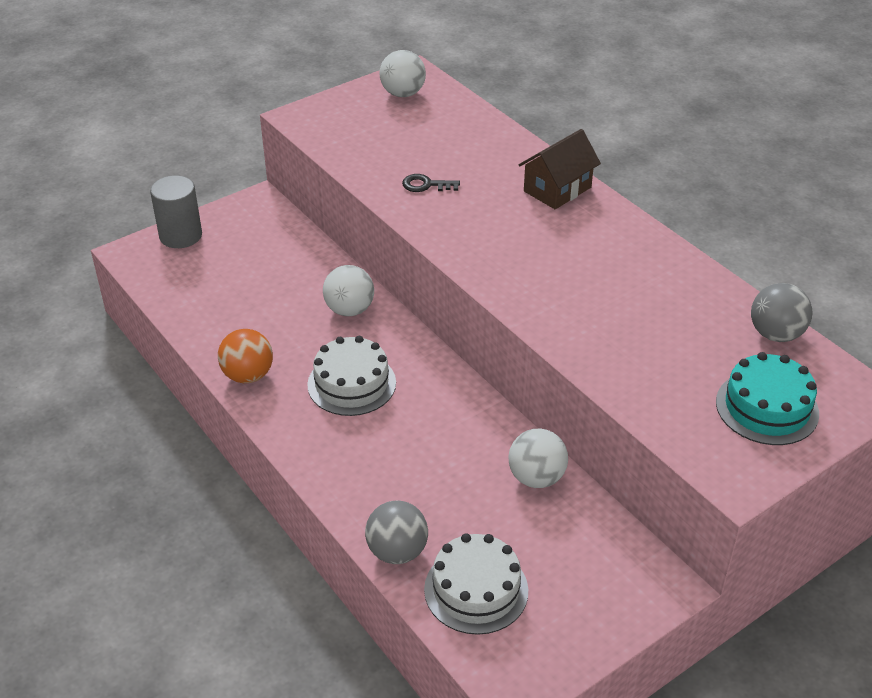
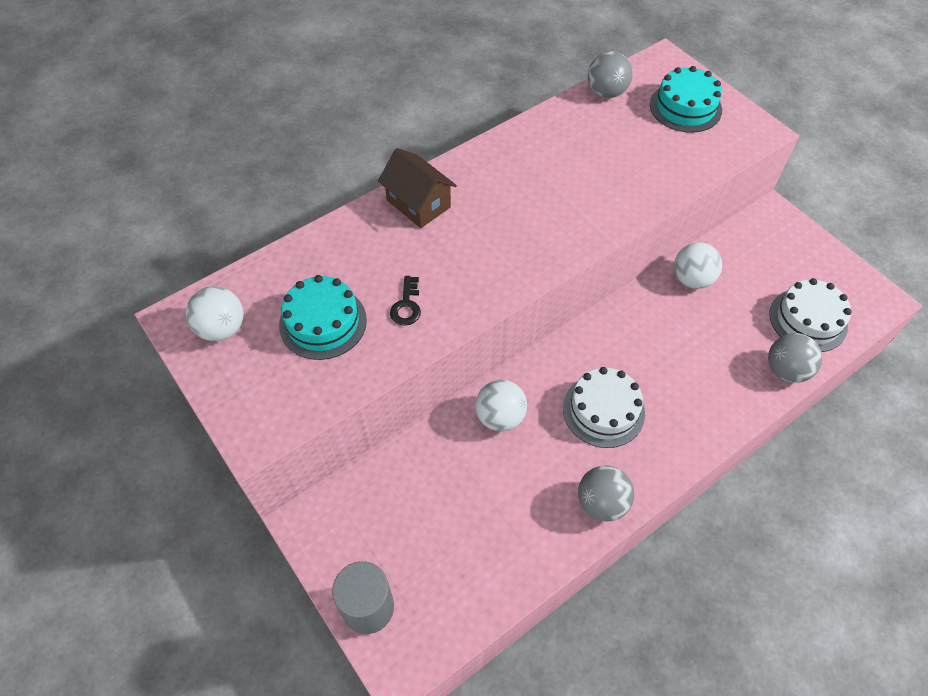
camera: 90 degrees left, 15 degrees up
orange ball [218,329,273,383] -> grey ball [578,466,634,522]
none -> turquoise cake [279,275,367,360]

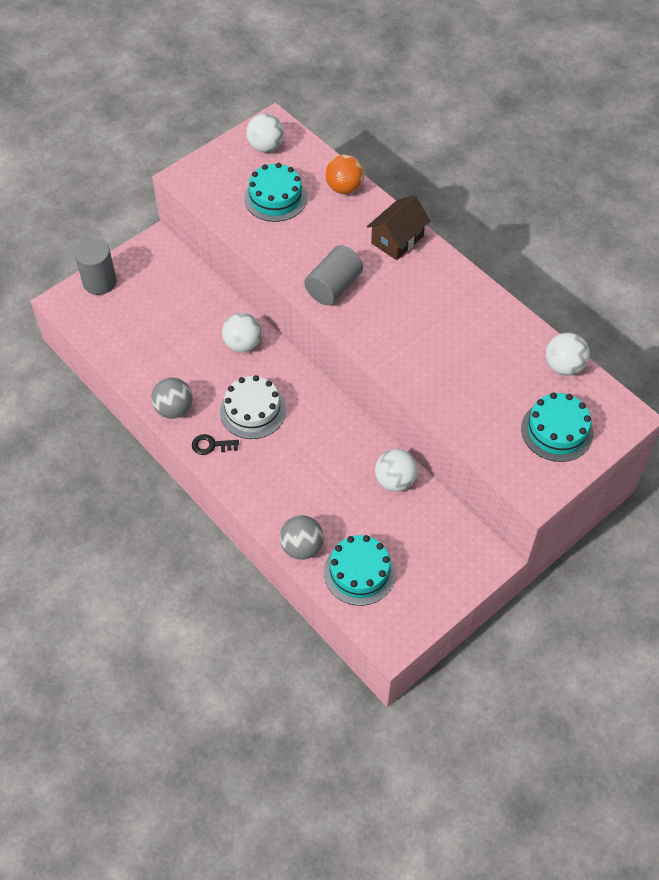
camera: 85 degrees right, 0 degrees up
black key [390,276,421,326] -> black key moved to [192,434,239,455]
grey ball [588,51,633,98] -> white ball [546,332,590,376]
white cake [769,278,852,352] -> turquoise cake [324,535,396,606]
none -> grey cylinder [304,245,363,305]
none -> orange ball [325,154,364,194]

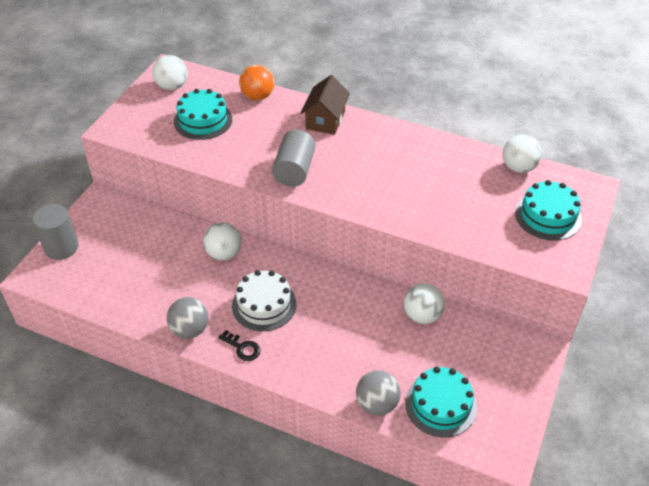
camera: 25 degrees left, 10 degrees down
black key [192,434,239,455] -> black key turned 120 degrees counterclockwise [218,330,260,361]

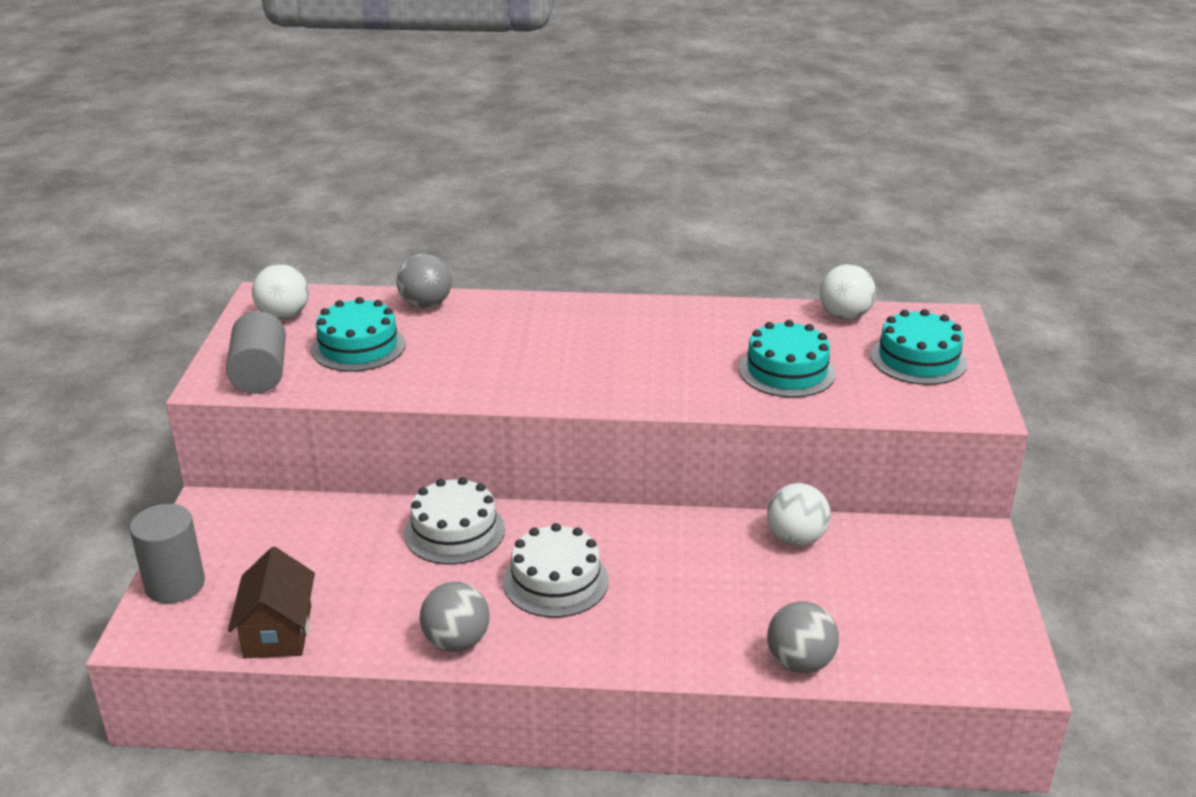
camera: 20 degrees left, 15 degrees down
white ball [203,222,241,260] -> white cake [404,477,505,564]
black key [218,330,260,361] -> none
orange ball [239,65,274,101] -> grey ball [397,254,452,309]
grey cylinder [272,130,316,186] -> grey cylinder moved to [226,311,286,394]
brown house [301,75,350,135] -> brown house moved to [228,547,315,658]
turquoise cake [405,367,477,437] -> turquoise cake moved to [739,320,836,397]

